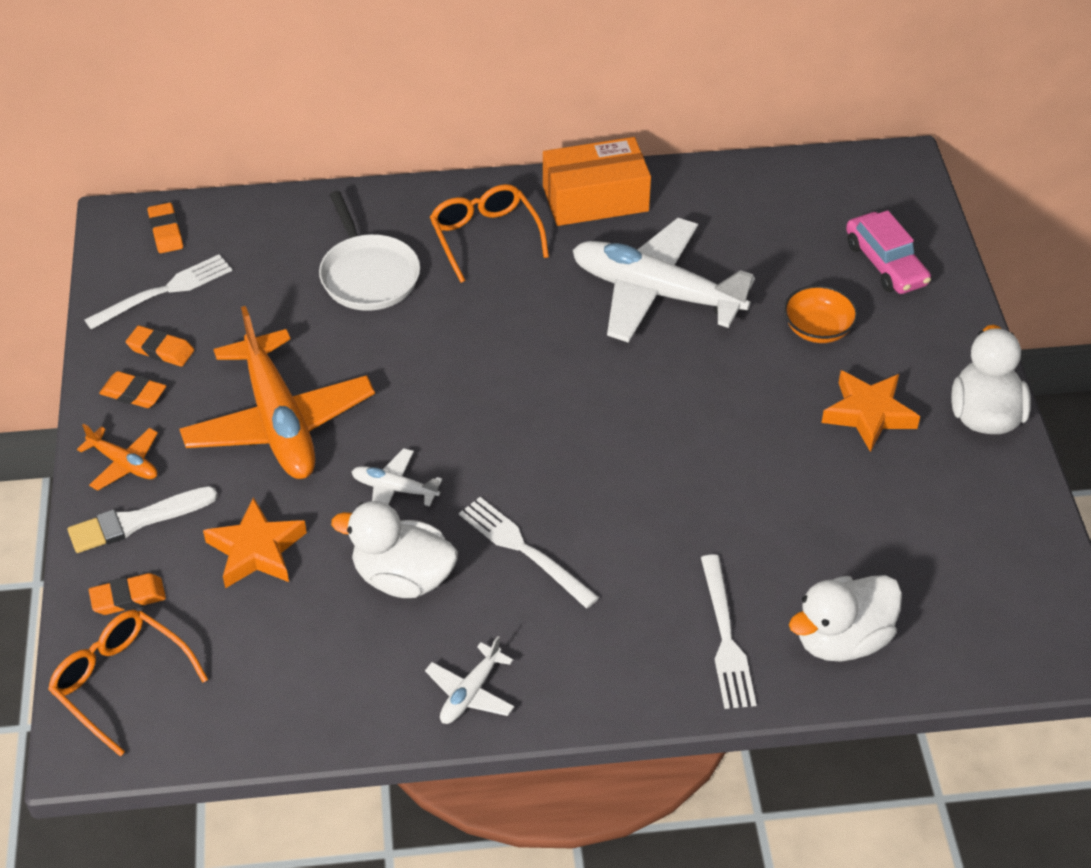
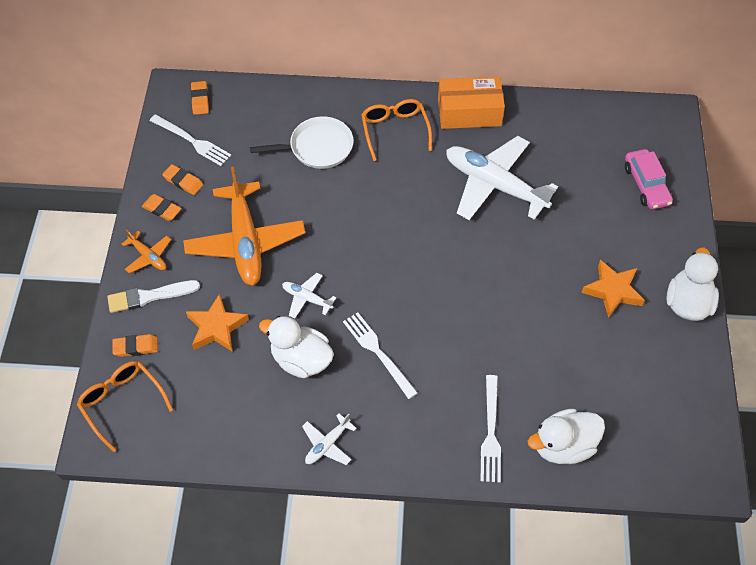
camera: 10 degrees right, 10 degrees up
white fork [84,254,232,330] -> white fork turned 60 degrees clockwise [150,114,231,166]
white pan [319,191,420,311] -> white pan turned 90 degrees counterclockwise [250,116,354,169]
orange bowl [784,285,858,343] -> none

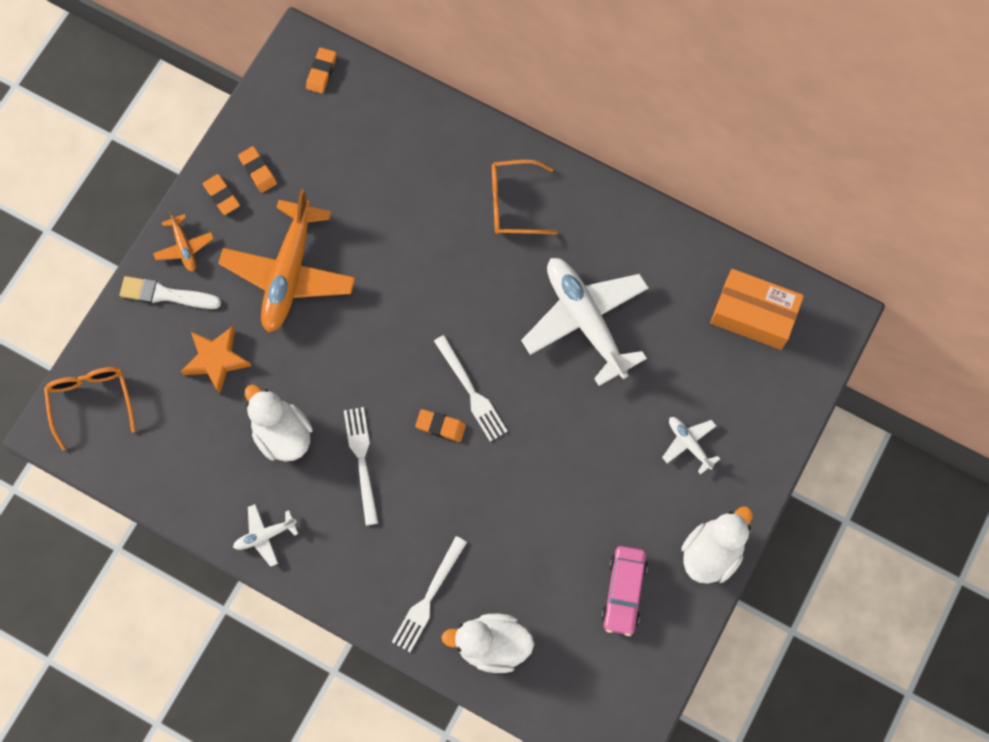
camera: 25 degrees right, 15 degrees up
orange eraser [112,334,158,357] -> orange eraser moved to [415,409,466,442]
white fork [150,114,231,166] -> white fork moved to [434,335,508,442]
white pan [250,116,354,169] -> none
white plane [282,273,336,319] -> white plane moved to [662,417,720,475]
orange glasses [361,99,432,161] -> orange glasses turned 105 degrees counterclockwise [492,160,557,235]
orange box [438,77,505,129] -> orange box moved to [710,269,804,350]
orange star [581,260,645,318] -> none
pink car [625,149,673,209] -> pink car moved to [601,546,648,636]

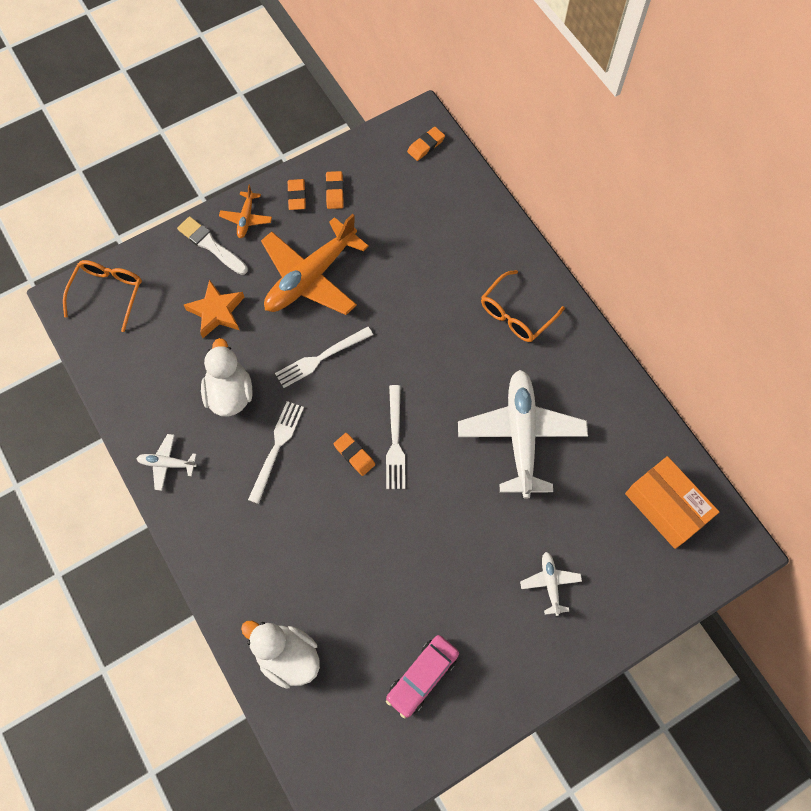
camera: 30 degrees right, 5 degrees down
white fork [392,536,467,652] -> white fork moved to [275,327,373,388]
orange glasses [492,160,557,235] -> orange glasses turned 75 degrees counterclockwise [481,270,565,342]
white duck [681,506,753,584] -> none

